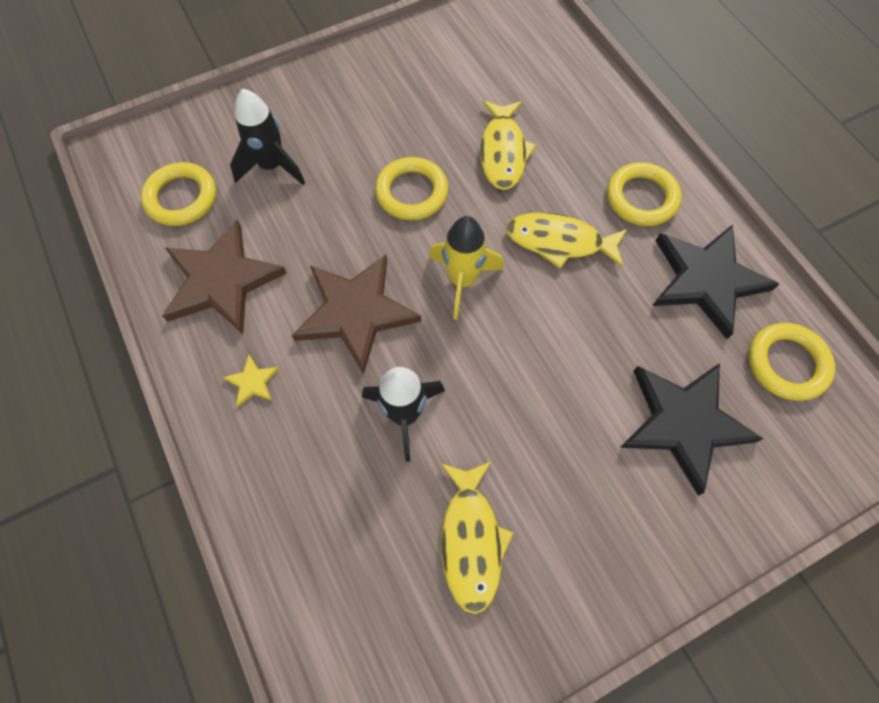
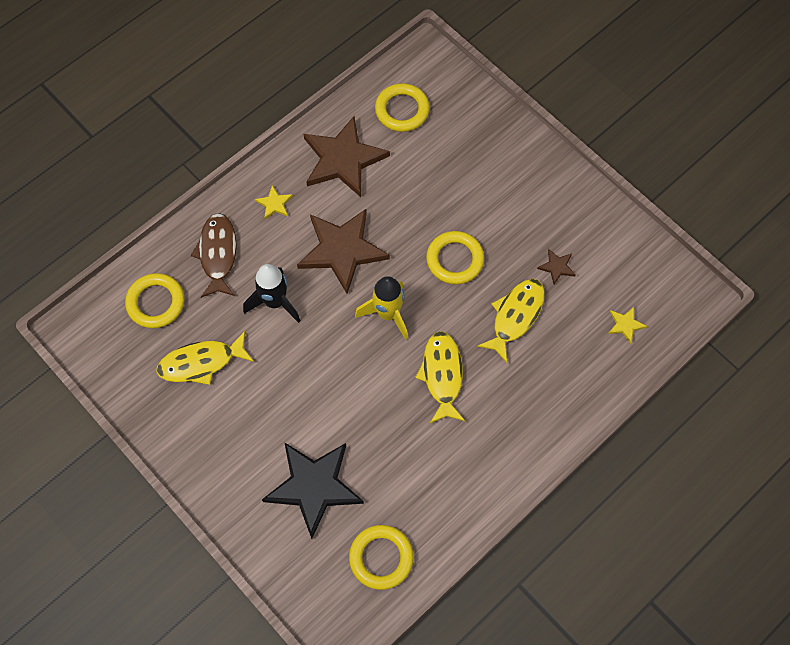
camera: 75 degrees right, 0 degrees up
black rocket [230,88,305,185] -> none
yellow fish [480,101,536,190] -> yellow fish turned 135 degrees clockwise [477,279,545,363]
yellow ring [607,162,681,226] -> yellow ring moved to [125,273,184,328]
black star [652,225,779,339] -> none
none -> brown fish [191,213,237,298]
none -> brown star [537,249,576,284]
none -> yellow star [608,307,647,344]

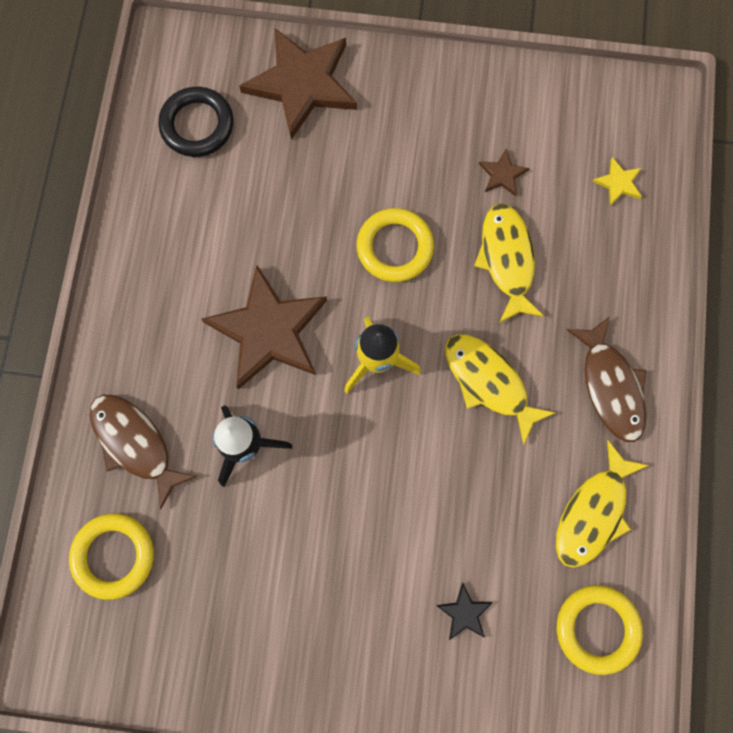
camera: 40 degrees left, 10 degrees up
yellow fish [156,331,254,385] -> yellow fish moved to [556,440,649,568]
yellow star [255,185,293,219] -> none
black star [262,442,364,539] -> black star [436,583,493,640], size x0.42
brown star [304,116,390,197] -> brown star moved to [239,27,357,140]
yellow ring [375,83,430,132] -> black ring [158,87,233,157]
none -> brown fish [567,316,647,442]

